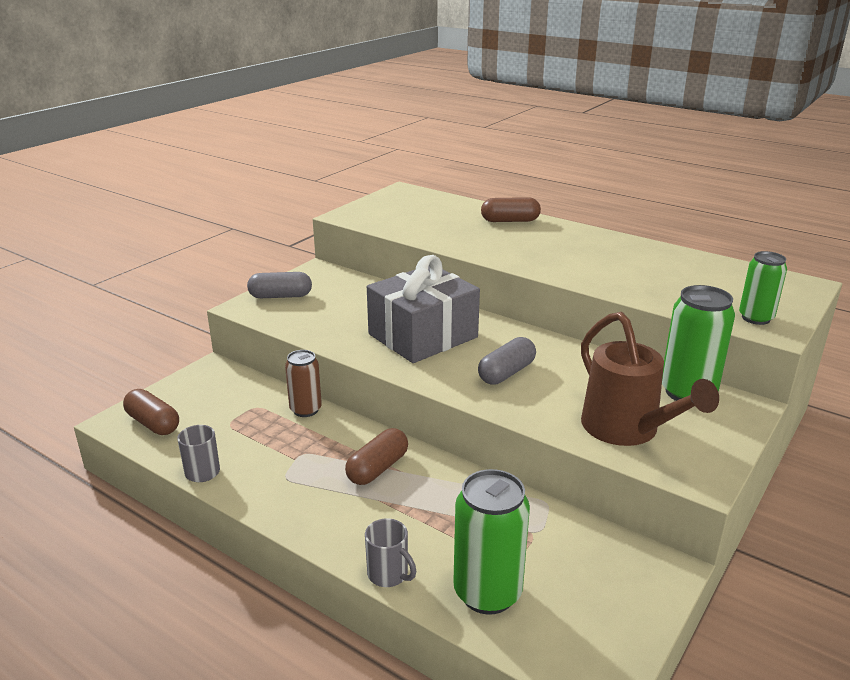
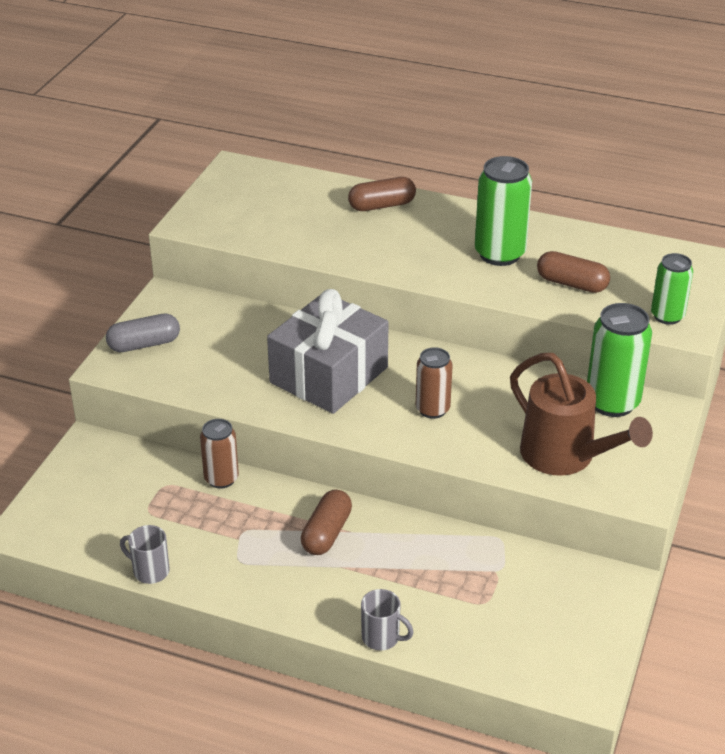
camera: 15 degrees left, 10 degrees up
brown capsule [123,389,179,435] -> brown capsule moved to [537,251,610,293]
green can [453,469,530,615] -> green can moved to [475,156,532,266]
grey capsule [478,337,536,385] -> brown can [416,347,453,419]

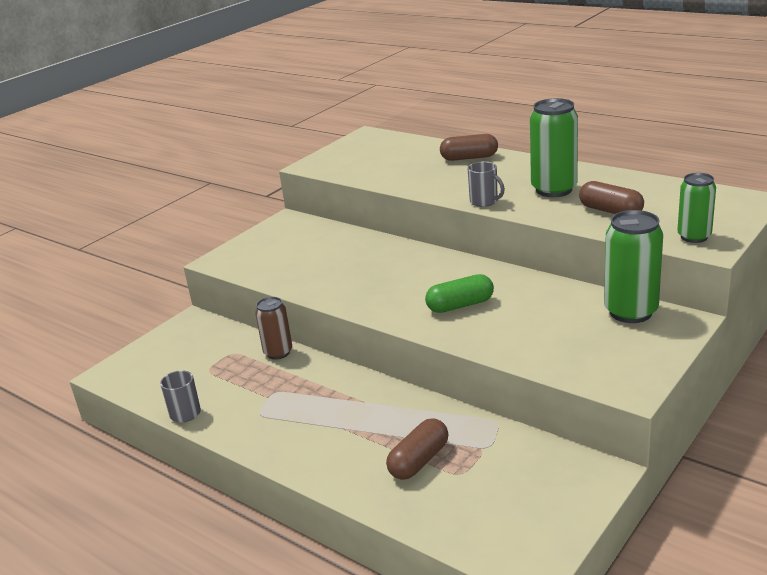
camera: 20 degrees right, 10 degrees down
grey capsule [106,313,180,352] -> none
grey gift [267,289,389,414] -> none
brown capsule [301,489,352,555] -> brown capsule moved to [386,418,448,480]
grey mug [361,589,414,651] -> grey mug moved to [468,162,505,207]
brown can [416,347,453,419] -> green capsule [425,274,494,313]
brown watering can [510,353,653,476] -> none

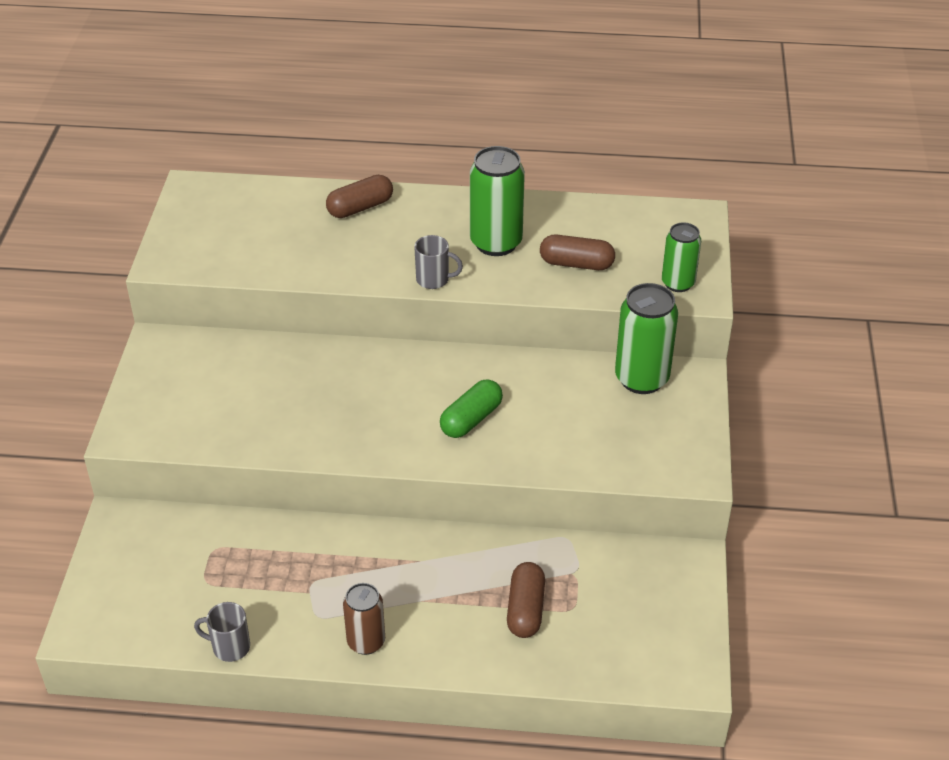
camera: 35 degrees left, 15 degrees up
brown can [255,297,292,360] -> brown can moved to [343,583,385,655]

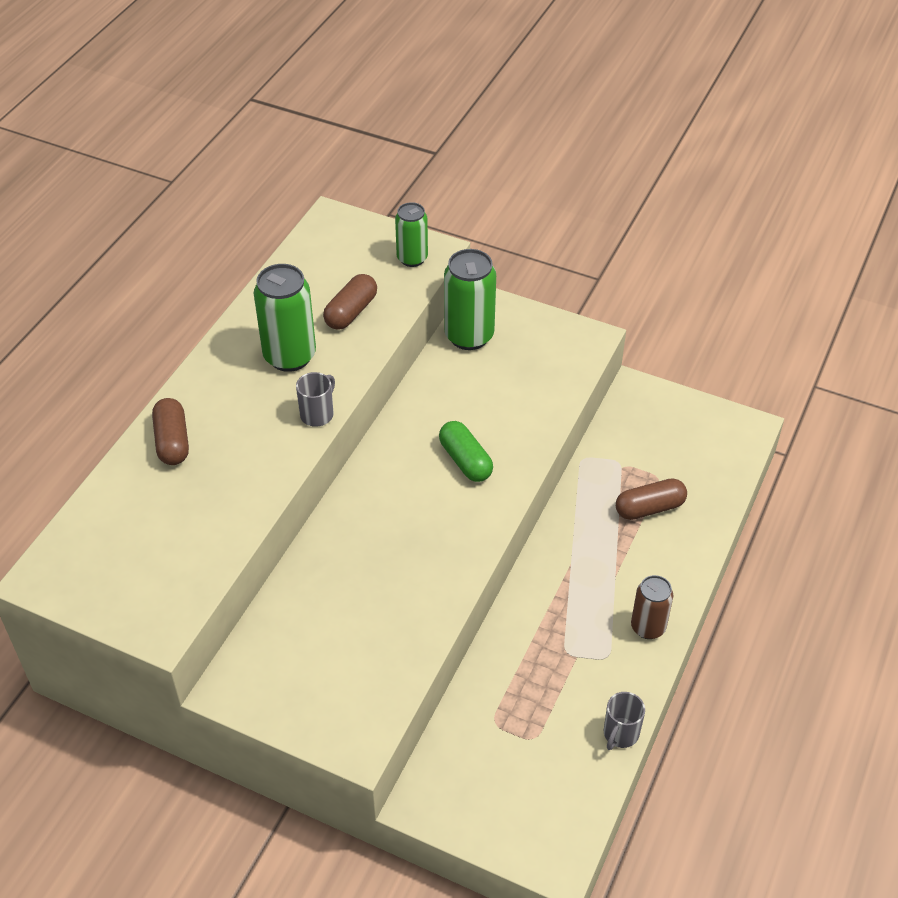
camera: 70 degrees left, 5 degrees up
brown capsule [507,562,545,638] -> brown capsule turned 45 degrees counterclockwise [616,478,687,520]

